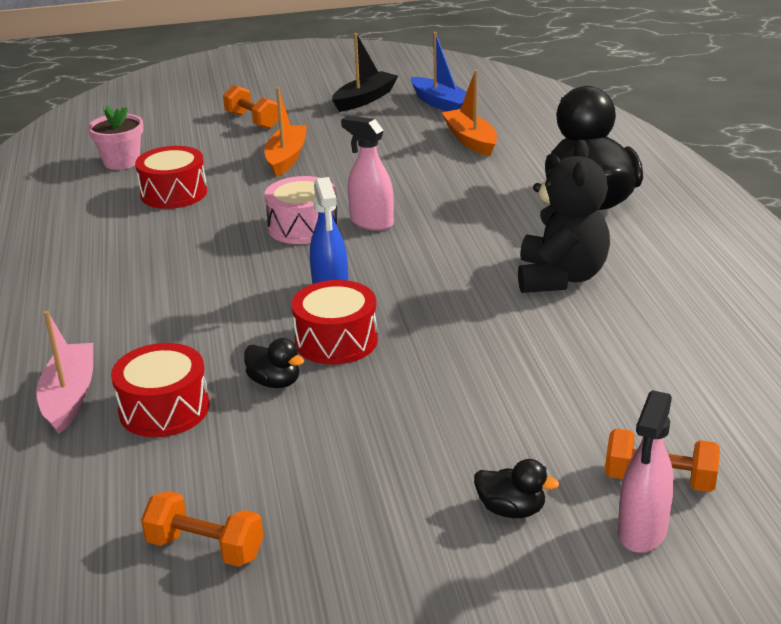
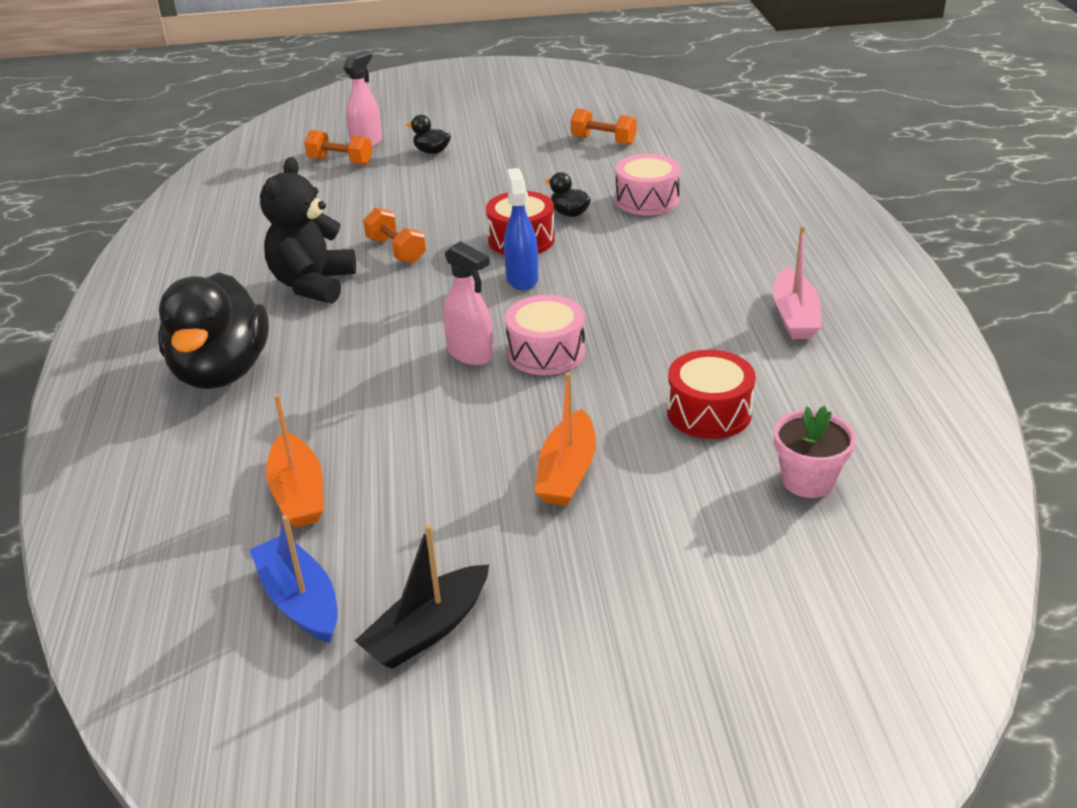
camera: 175 degrees left, 5 degrees up
pink boat [36,311,93,434] -> pink boat moved to [773,226,821,339]
red drum [111,343,209,437] -> pink drum [615,154,681,216]
orange dumbbell [223,85,279,129] -> orange dumbbell moved to [363,207,426,263]

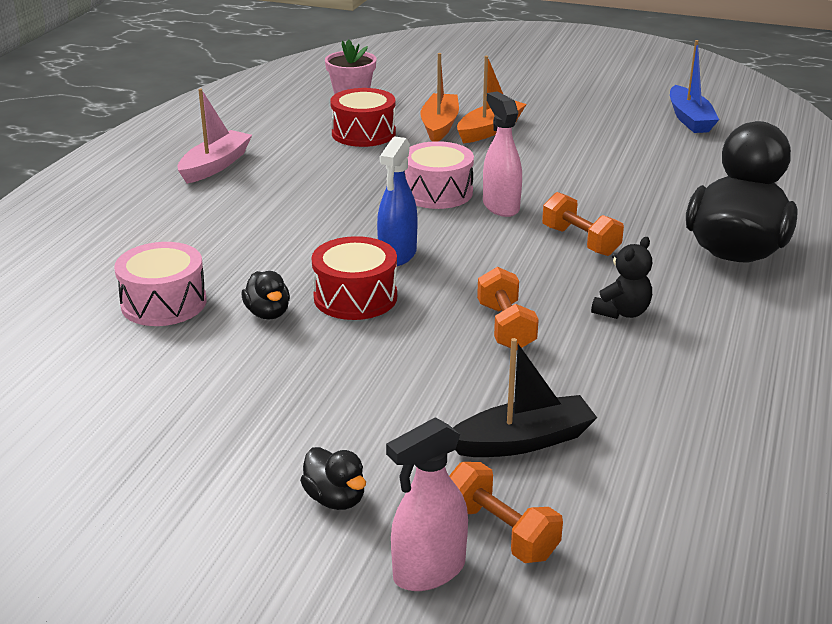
camera: 155 degrees left, 5 degrees down
black teddy bear [260,157,356,304] -> black teddy bear [591,237,652,319], size x0.54
orange boat [266,394,323,528] -> orange boat moved to [420,53,459,142]
black boat [355,525,489,669] -> black boat moved to [453,338,597,457]
orange dumbbell [571,108,637,145] -> orange dumbbell moved to [542,192,624,256]

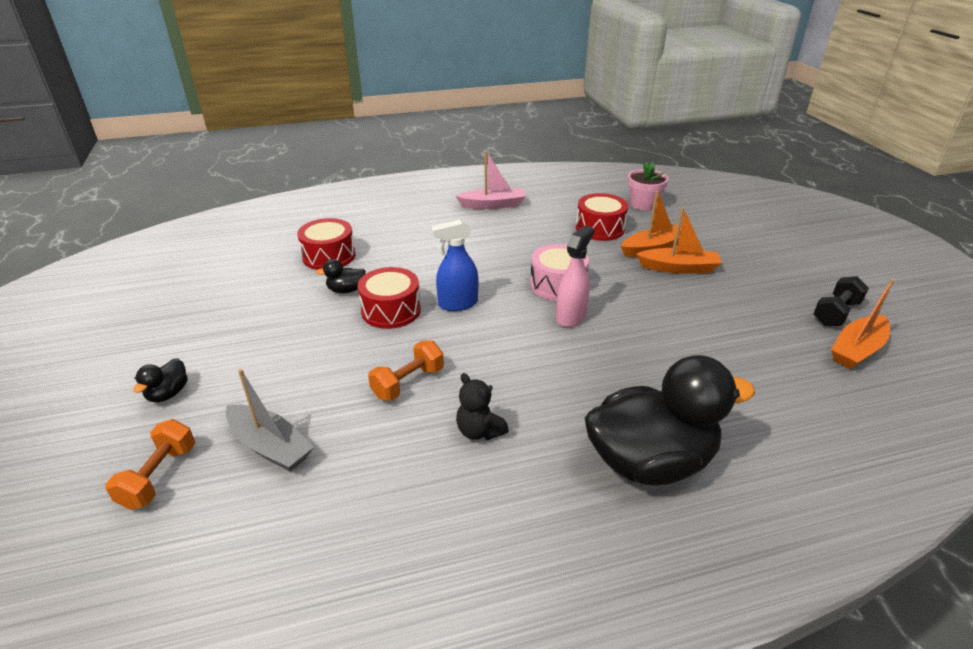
camera: 55 degrees right, 5 degrees up
pink drum [114,242,207,326] -> red drum [297,218,356,270]
black duck [242,271,290,319] -> black duck turned 45 degrees clockwise [316,259,366,293]
pink spray bottle [386,417,468,591] -> none
black boat [453,338,597,457] -> grey boat [226,369,314,471]
orange dumbbell [542,192,624,256] -> none
black teddy bear [591,237,652,319] -> black teddy bear turned 45 degrees clockwise [456,373,509,440]
blue boat [670,40,719,133] -> orange boat [831,279,894,369]
none -> black dumbbell [814,276,869,326]

